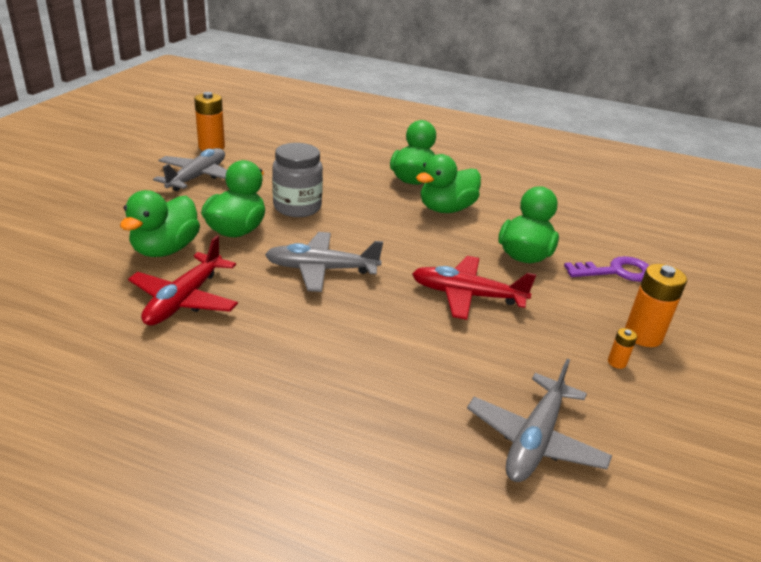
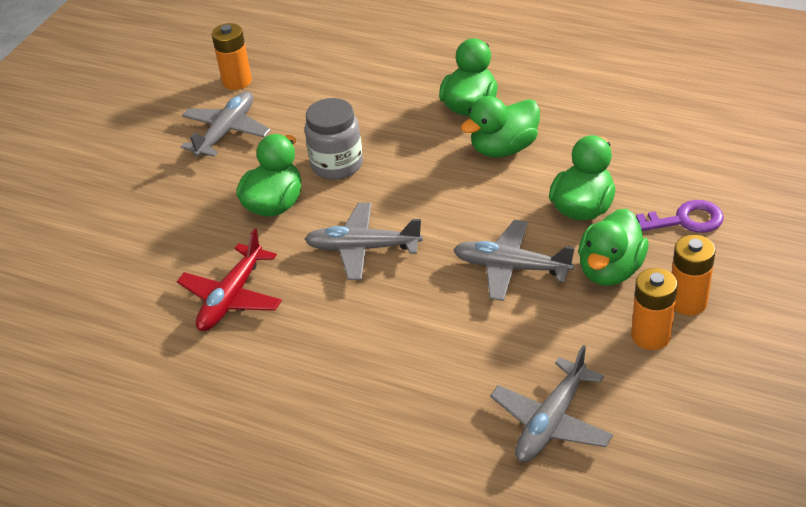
camera: 10 degrees right, 10 degrees up
green duck [120,190,200,257] -> green duck moved to [578,209,649,286]
red plane [412,256,536,320] -> grey plane [453,220,575,301]
orange battery [608,328,637,369] -> orange battery [631,268,677,350], size x2.13

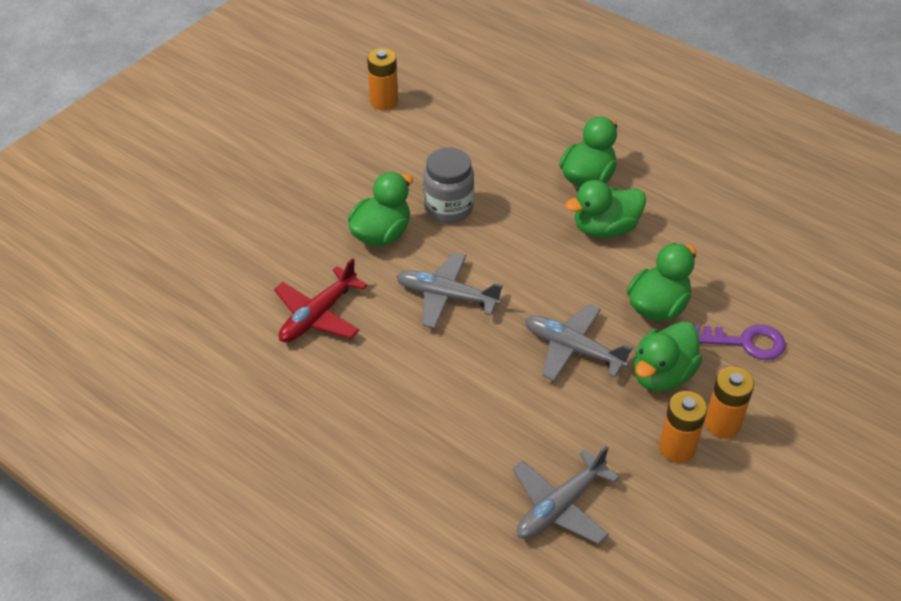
camera: 10 degrees right, 5 degrees up
grey plane [181,91,271,157] -> none

